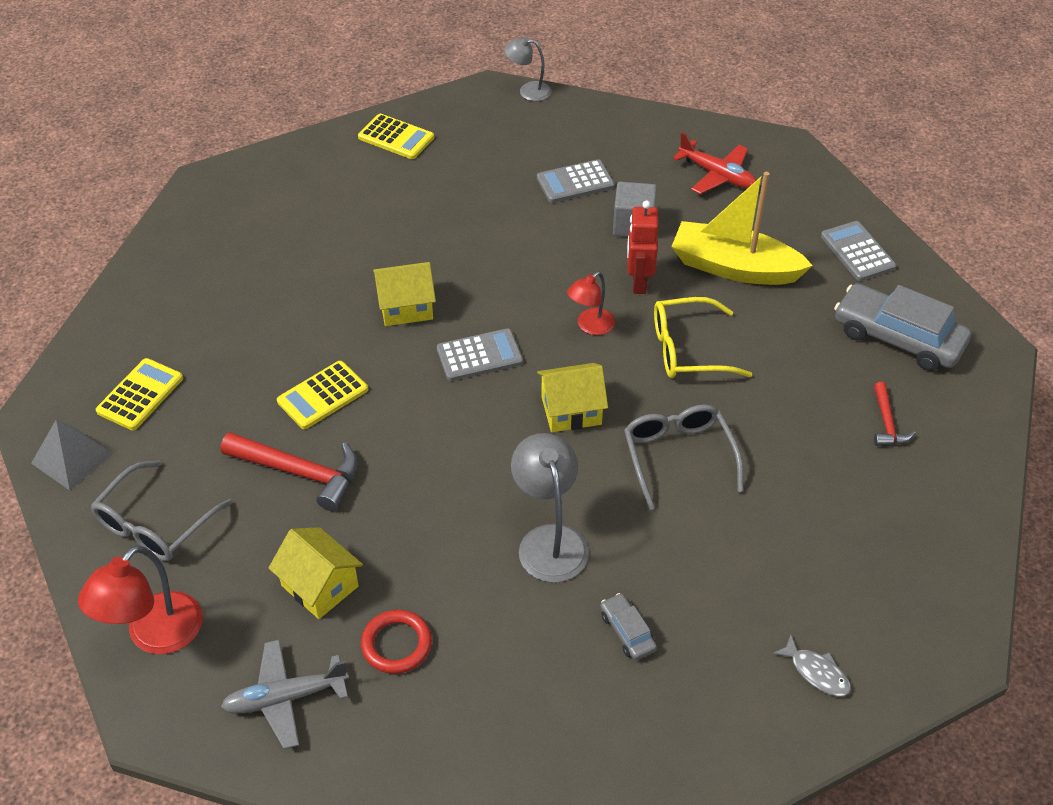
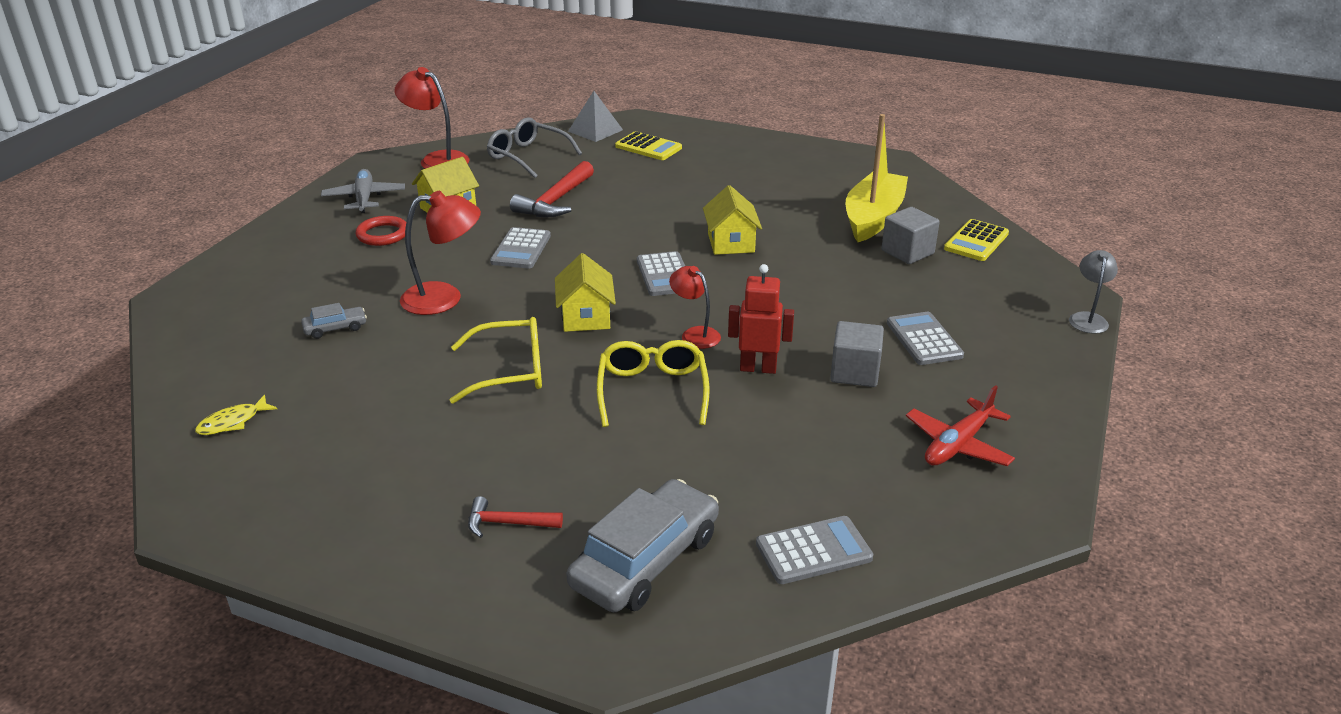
camera: 95 degrees right, 15 degrees down
yellow calculator [277,361,368,429] -> none
grey lamp [511,433,589,583] -> red lamp [400,191,481,315]
grey glasses [624,405,744,510] -> yellow glasses [449,317,542,404]
yellow boat [671,172,813,285] -> yellow boat moved to [845,114,908,242]
grey fish [772,635,851,697] -> yellow fish [195,395,277,435]
none -> grey calculator [490,227,551,268]
none -> grey cube [882,207,940,264]

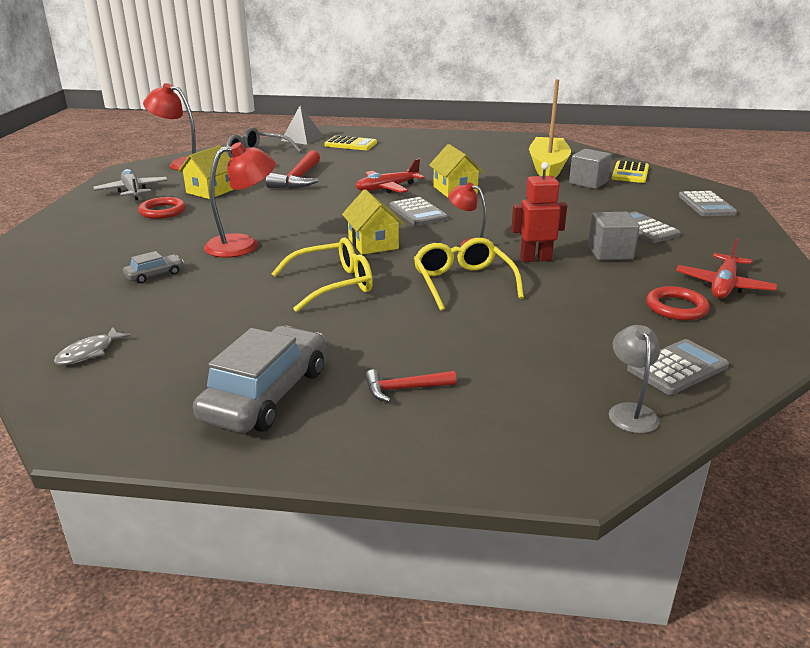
camera: 15 degrees left, 5 degrees down
yellow fish [195,395,277,435] -> grey fish [54,327,131,365]
grey calculator [490,227,551,268] -> grey calculator moved to [679,191,737,216]
grey car [566,479,719,612] -> grey car moved to [193,326,325,433]
grey lamp [1069,250,1118,334] -> grey lamp moved to [609,325,660,433]
none -> red plane [356,159,425,193]
none -> red ring [646,286,710,321]

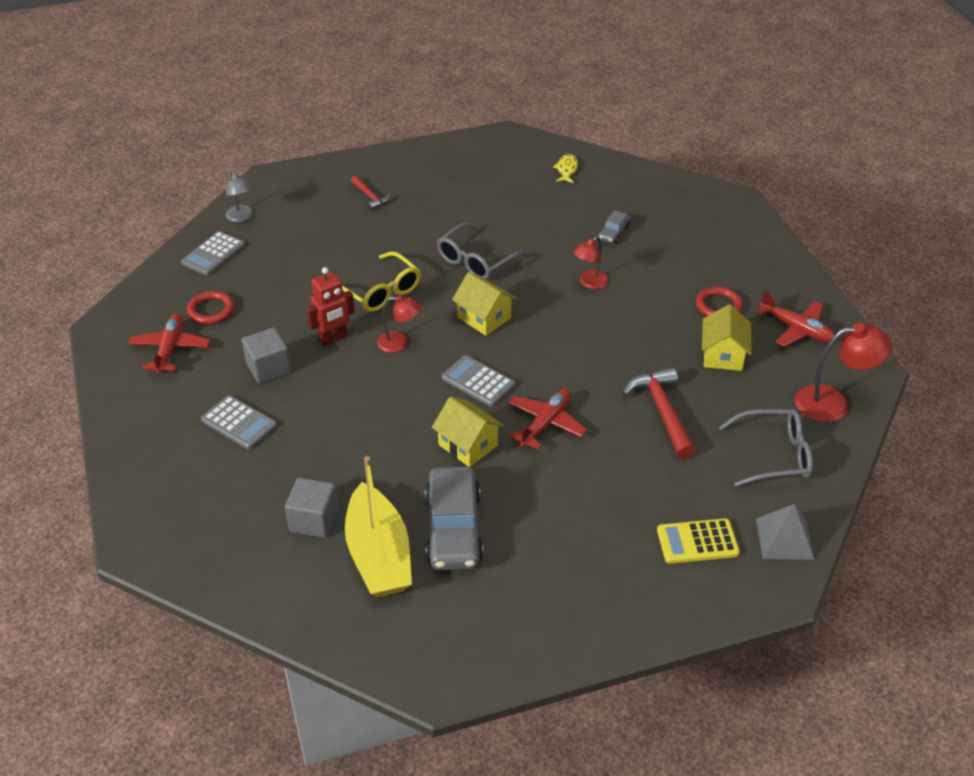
camera: 155 degrees right, 15 degrees up
grey fish [54,327,131,365] -> yellow fish [553,154,578,183]
grey plane [93,169,168,200] -> red plane [756,290,835,347]
grey car [193,326,325,433] -> grey car moved to [425,466,483,570]
red lamp [204,142,276,258] -> red lamp [573,236,609,289], size x0.62
yellow glasses [271,238,373,312] -> grey glasses [437,223,529,279]
red hammer [365,369,457,402] -> red hammer turned 90 degrees clockwise [351,176,391,210]
yellow calculator [612,160,649,183] -> none
grey calculator [679,191,737,216] -> none

